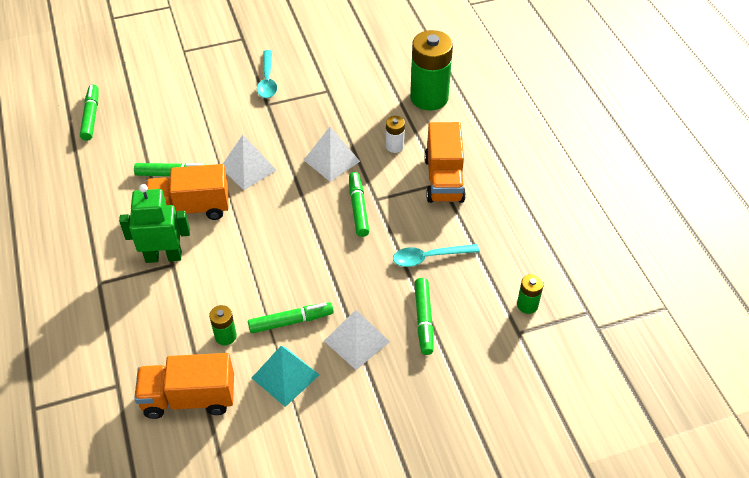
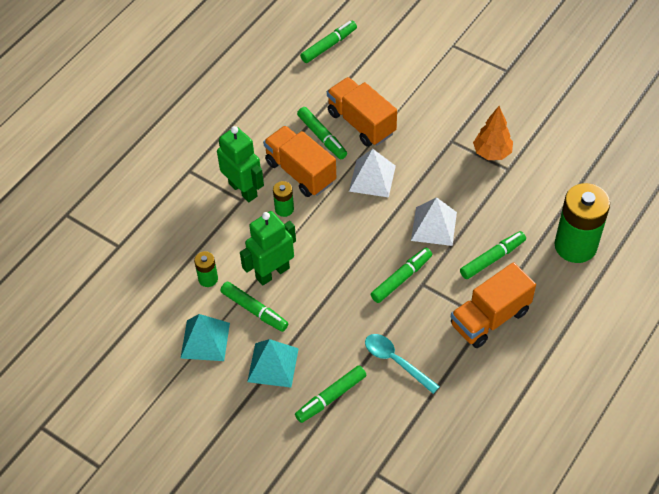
camera: 55 degrees right, 5 degrees up
orange truck [134,353,234,419] -> orange truck moved to [327,77,397,147]
turquoise spoon [257,50,277,98] -> none
white pyramid [324,310,390,370] -> turquoise pyramid [247,339,299,388]
white battery [386,116,405,153] -> green marker [460,231,526,279]
green battery [517,274,544,314] -> green battery moved to [273,181,294,217]
none -> green robot [240,211,296,286]
none -> orange tree [473,106,513,160]

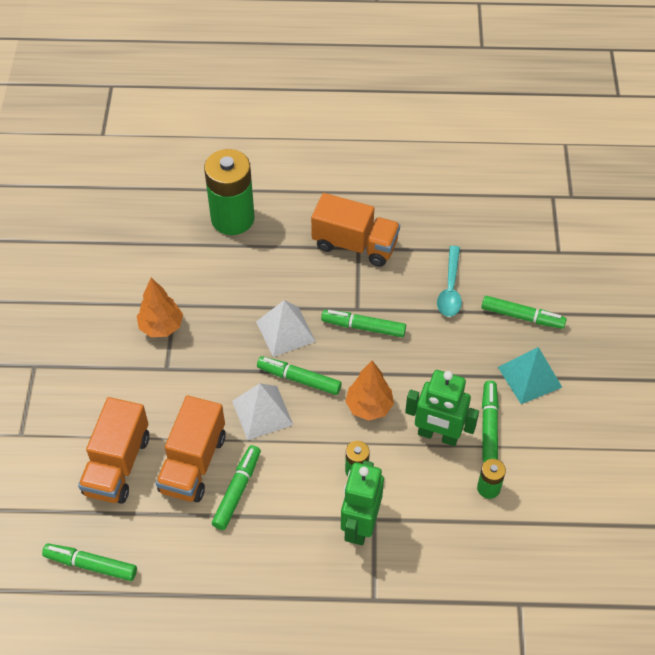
camera: 125 degrees left, 0 degrees up
turquoise pyramid [181,314,230,361] -> none
orange truck [263,126,336,197] -> orange truck moved to [78,397,149,504]
green marker [460,231,526,279] -> green marker moved to [257,356,342,395]
none -> orange tree [345,361,394,421]

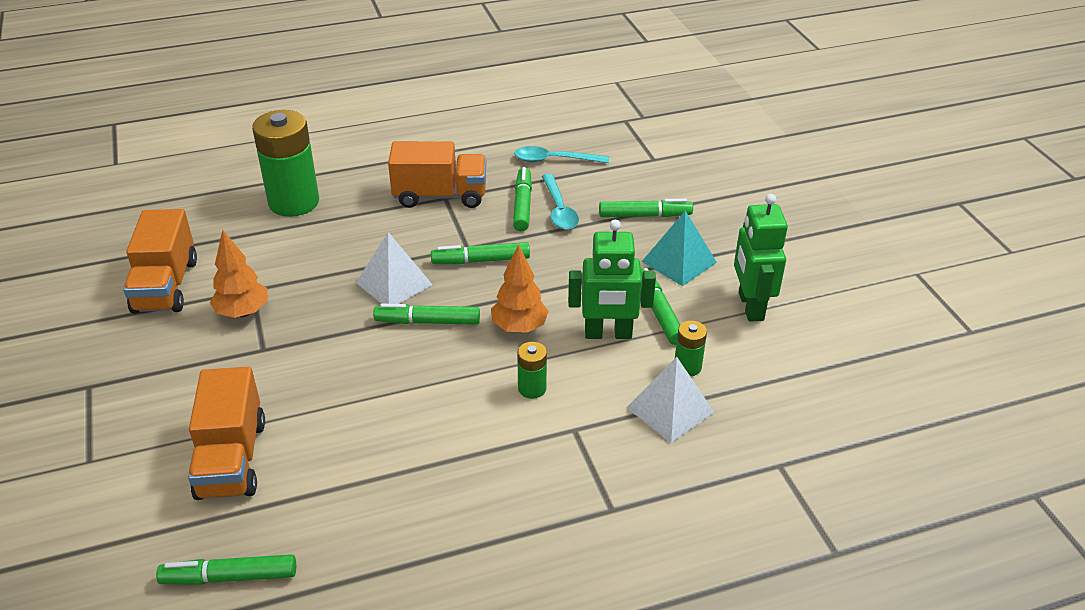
camera: 20 degrees left, 15 degrees down
orange truck [156,395,226,502] -> orange truck moved to [123,209,197,314]
green marker [212,445,261,530] -> green marker moved to [513,167,532,231]
white pyramid [232,383,293,440] -> white pyramid moved to [626,357,715,443]
green robot [341,461,384,545] -> green robot moved to [734,194,788,322]
none -> turquoise spoon [514,146,609,163]

